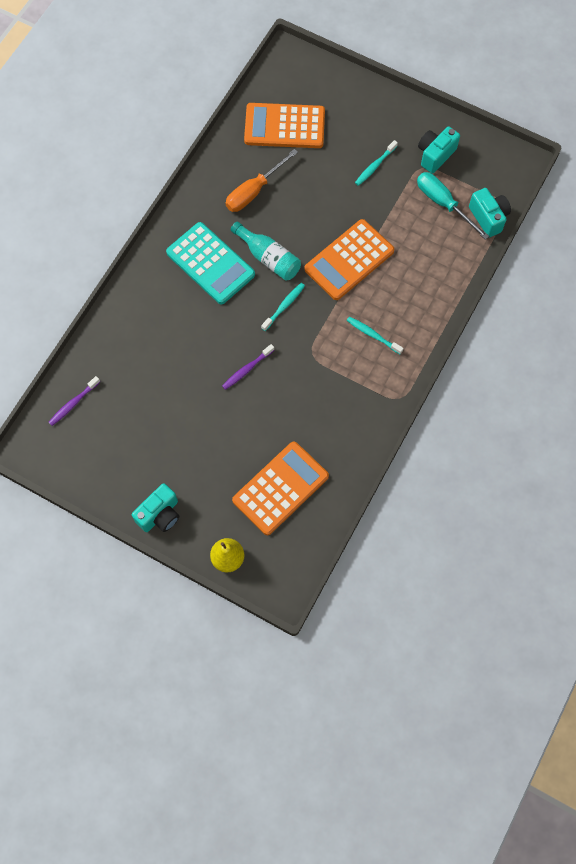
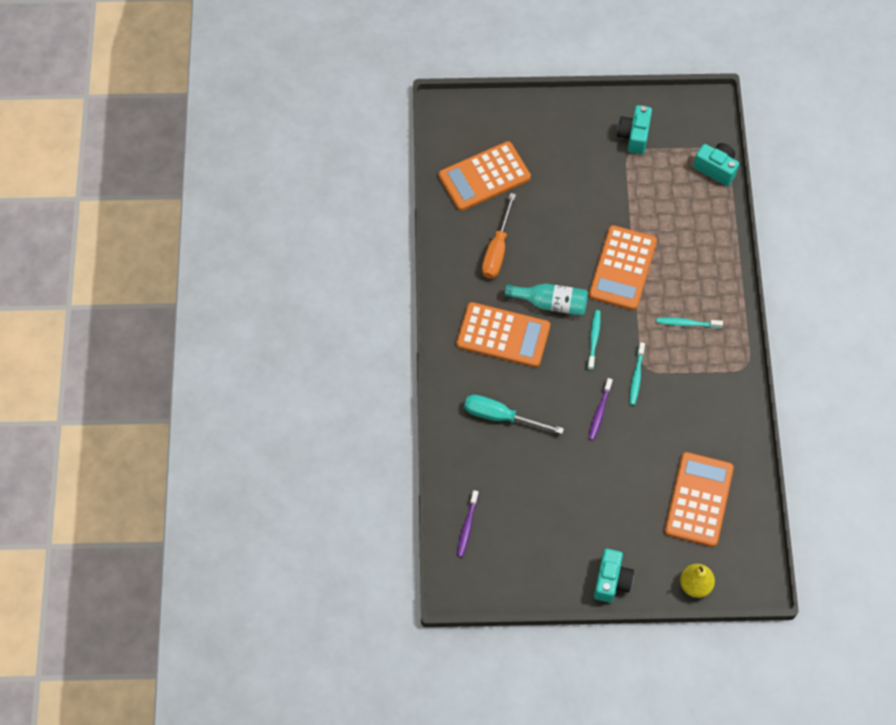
camera: 30 degrees left, 5 degrees down
turquoise calculator [166,222,255,304] -> orange calculator [457,302,550,367]
turquoise toothbrush [355,140,398,186] -> turquoise toothbrush moved to [630,342,645,405]
turquoise screwdriver [417,172,489,240] -> turquoise screwdriver moved to [464,395,564,434]

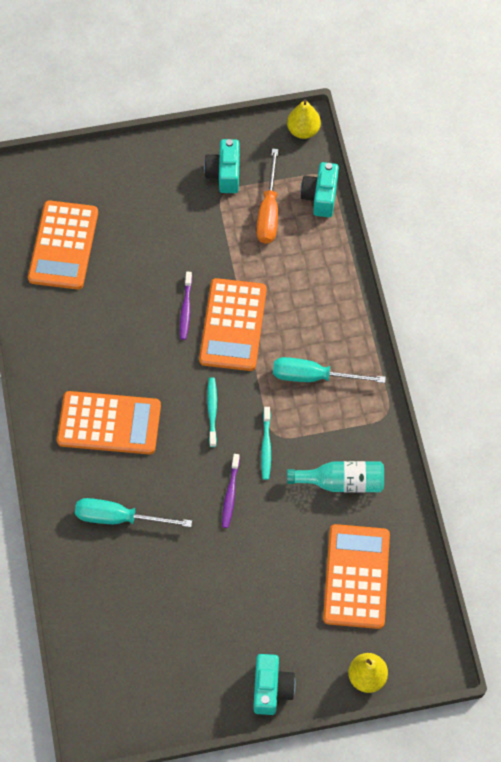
camera: 10 degrees left, 0 degrees up
orange calculator [439,141,531,211] -> orange calculator turned 45 degrees counterclockwise [28,200,98,290]
purple toothbrush [457,490,479,557] -> purple toothbrush moved to [180,272,192,340]
orange screwdriver [482,193,516,279] -> orange screwdriver moved to [257,149,278,244]
turquoise bottle [505,284,588,315] -> turquoise bottle moved to [287,461,384,492]
turquoise toothbrush [657,318,723,328] -> turquoise screwdriver [273,357,386,383]
turquoise camera [693,143,739,186] -> turquoise camera turned 105 degrees counterclockwise [300,162,339,217]
none -> yellow pear [287,99,321,139]

